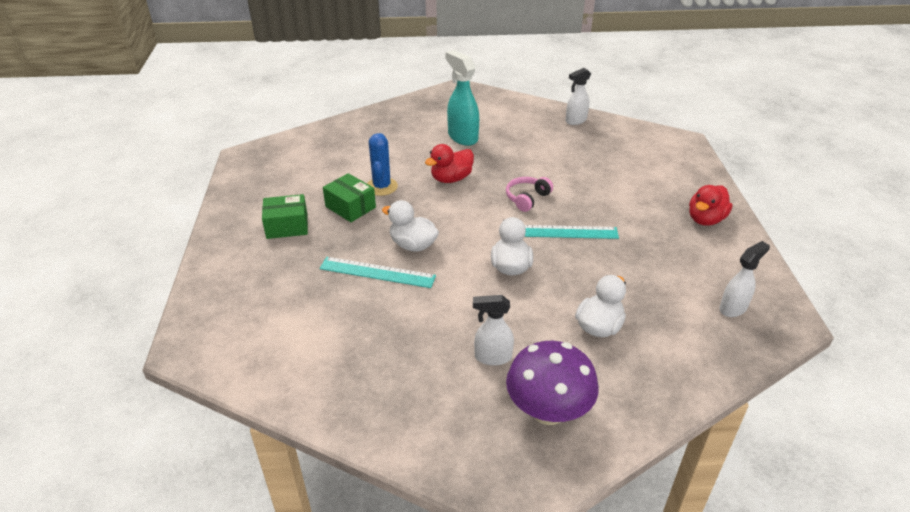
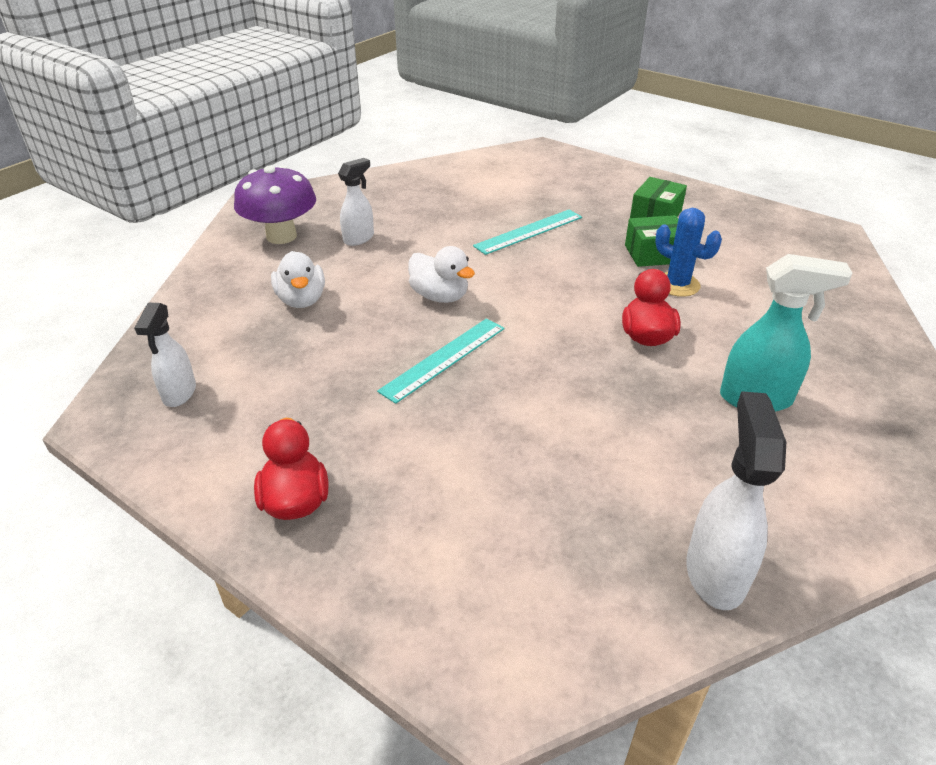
camera: 130 degrees right, 0 degrees up
white duck [382,200,439,252] -> none
pink headphones [506,177,553,212] -> none
white spray bottle [565,68,591,125] -> white spray bottle [686,391,786,610], size x1.51

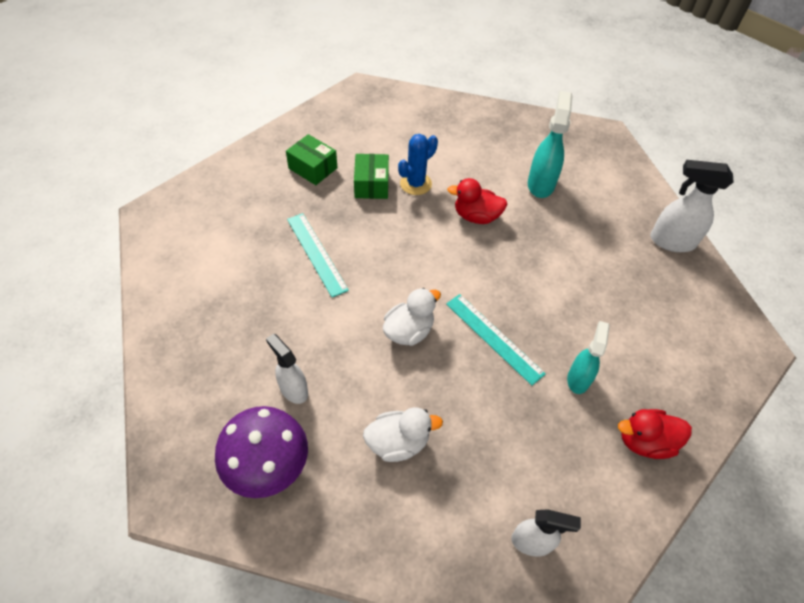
camera: 85 degrees left, 15 degrees up
none -> turquoise spray bottle [567,321,610,394]

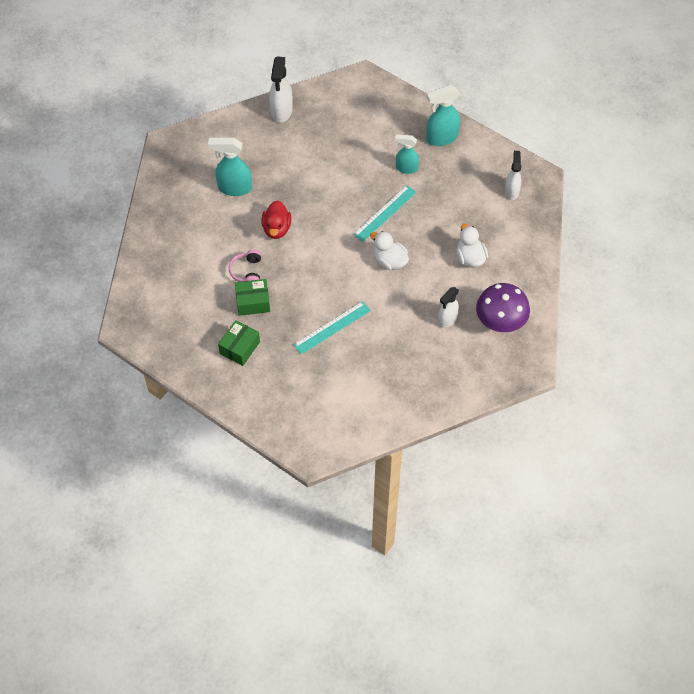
camera: 95 degrees left, 5 degrees up
blue cactus [398,134,438,195] -> pink headphones [229,250,261,282]
red duck [618,409,692,459] -> turquoise spray bottle [426,85,460,146]

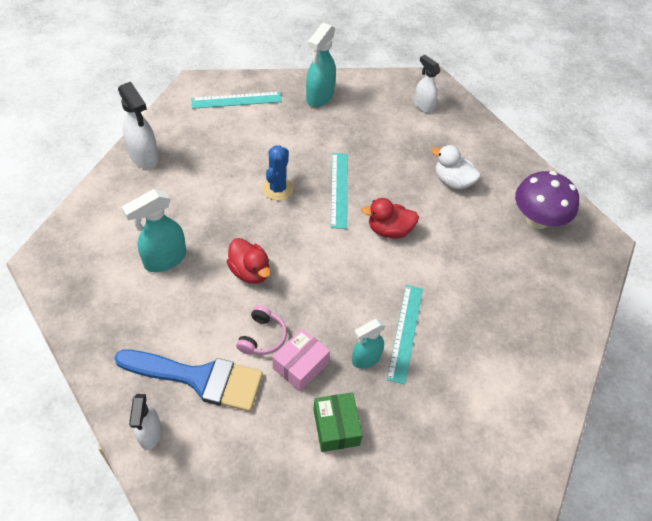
camera: 45 degrees left, 5 degrees down
pink headphones [229,250,261,282] -> pink headphones turned 120 degrees counterclockwise [236,305,287,355]
green box [235,279,270,316] -> pink box [272,328,330,391]
white duck [370,231,409,270] -> red duck [361,198,419,239]
turquoise spray bottle [395,134,419,174] -> turquoise spray bottle moved to [352,319,386,369]
white spray bottle [438,287,459,328] -> white spray bottle moved to [129,394,162,450]
none -> blue brush [115,350,263,412]
none -> turquoise ruler [191,92,282,109]
none -> blue cactus [262,145,293,200]

